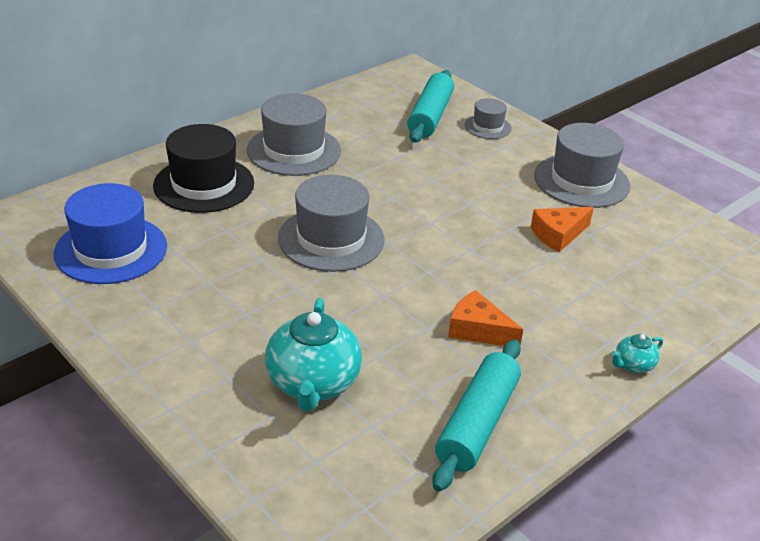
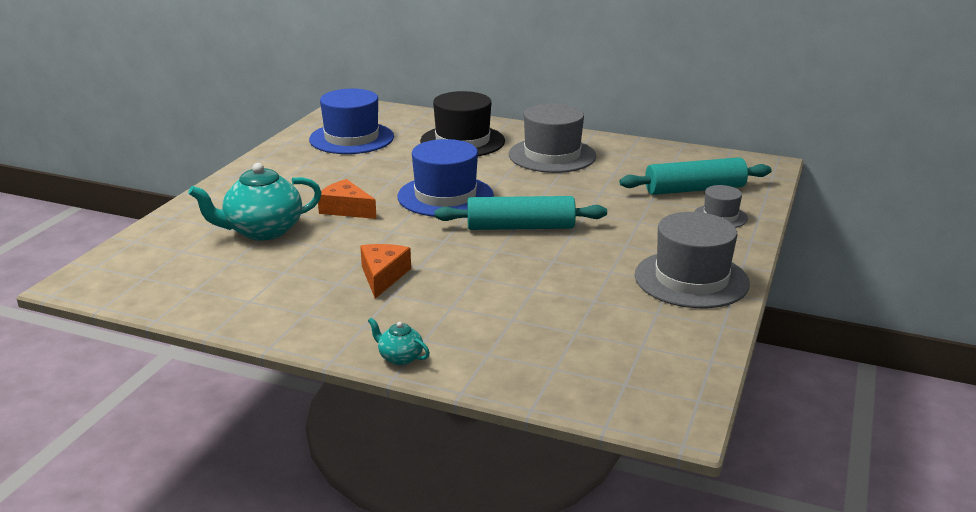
camera: 65 degrees right, 10 degrees down
grey hat [278,175,384,272] -> blue hat [397,139,494,217]
turquoise rolling pin [432,340,521,492] -> turquoise rolling pin moved to [434,196,607,230]
orange cheese [531,207,594,252] -> orange cheese moved to [318,179,377,219]

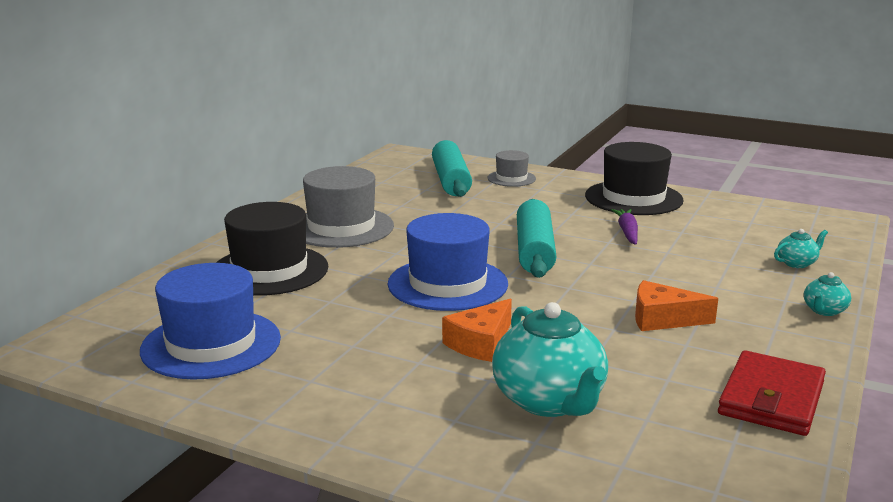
camera: 85 degrees left, 5 degrees down
grey hat [635,212,750,308] -> black hat [585,142,684,215]
none -> purple carrot [611,209,638,245]
none -> red wallet [718,350,826,436]
none -> turquoise teapot [774,229,828,268]

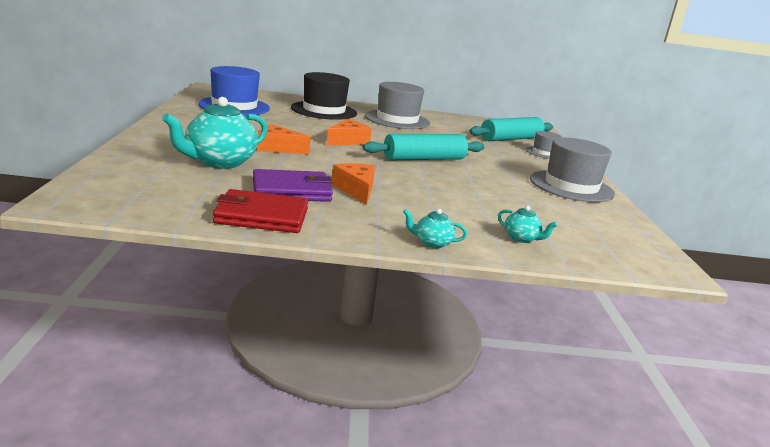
camera: 60 degrees right, 0 degrees up
blue hat [388,213,508,311] -> orange cheese [327,119,372,145]
black hat [585,142,684,215] -> grey hat [530,137,615,202]
purple carrot [611,209,638,245] -> none
none -> purple wallet [253,169,333,202]

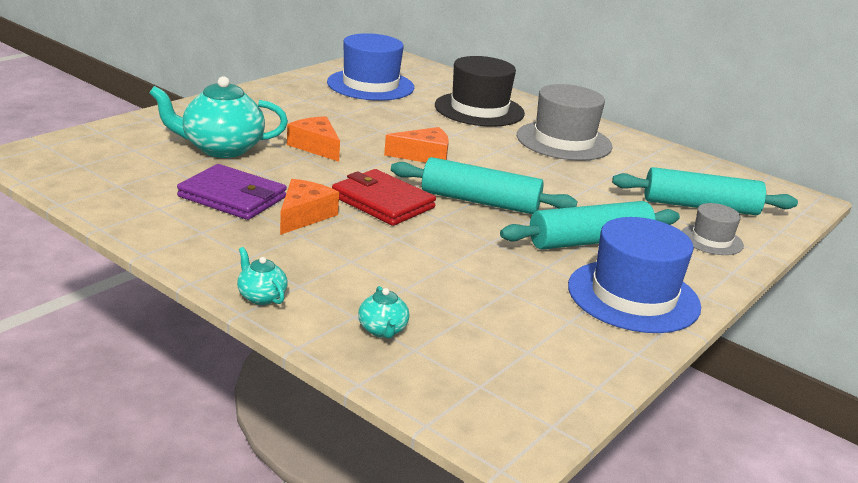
camera: 40 degrees right, 5 degrees up
red wallet [213,189,308,233] -> red wallet moved to [332,169,436,226]
grey hat [530,137,615,202] -> blue hat [568,217,701,333]
none -> turquoise rolling pin [500,201,680,250]

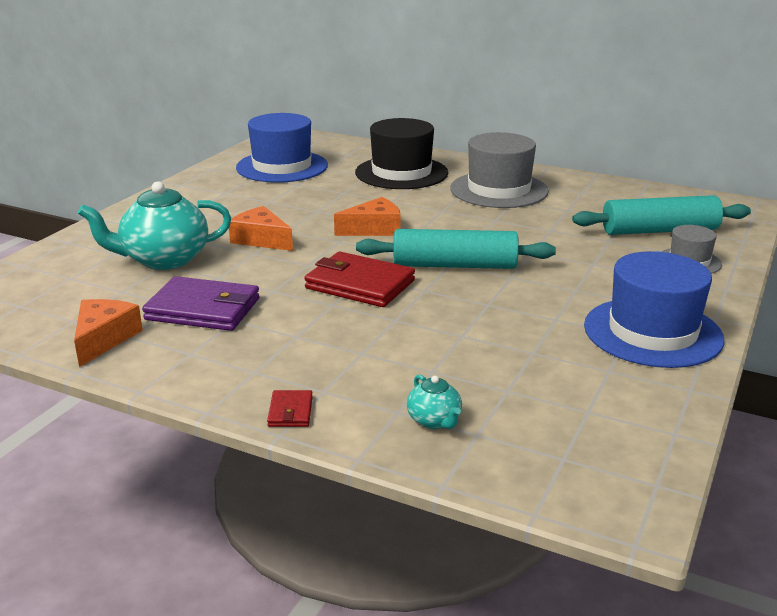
camera: 10 degrees left, 0 degrees up
turquoise teapot [237,247,288,305] -> red wallet [267,390,313,427]
orange cheese [280,179,339,235] -> orange cheese moved to [74,299,143,367]
turquoise rolling pin [500,201,680,250] -> none

